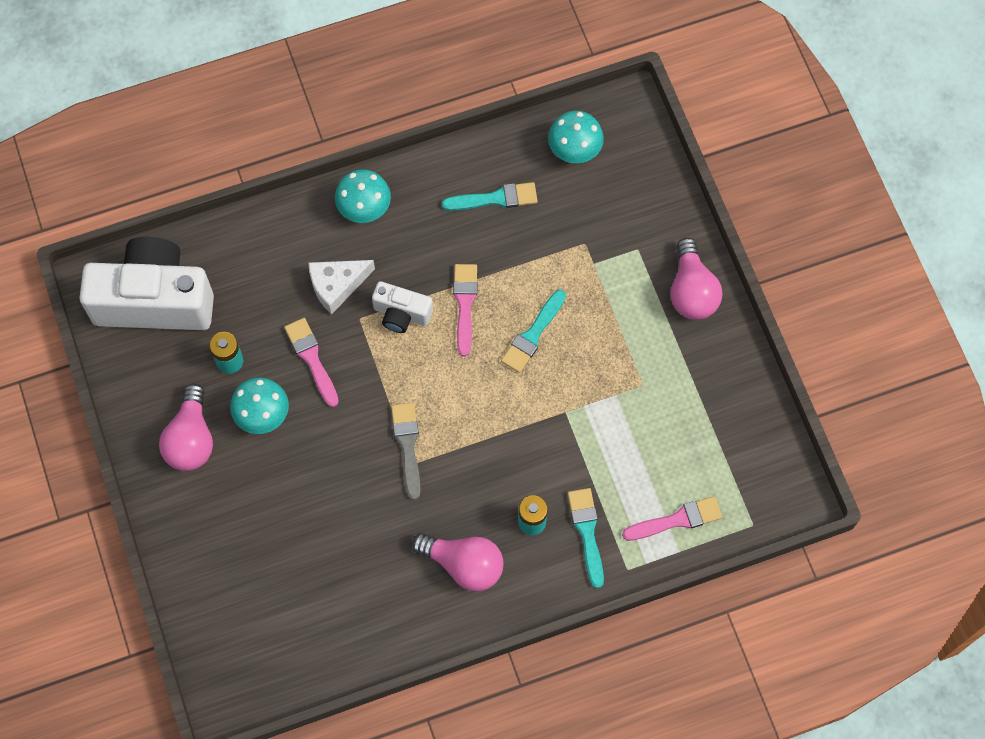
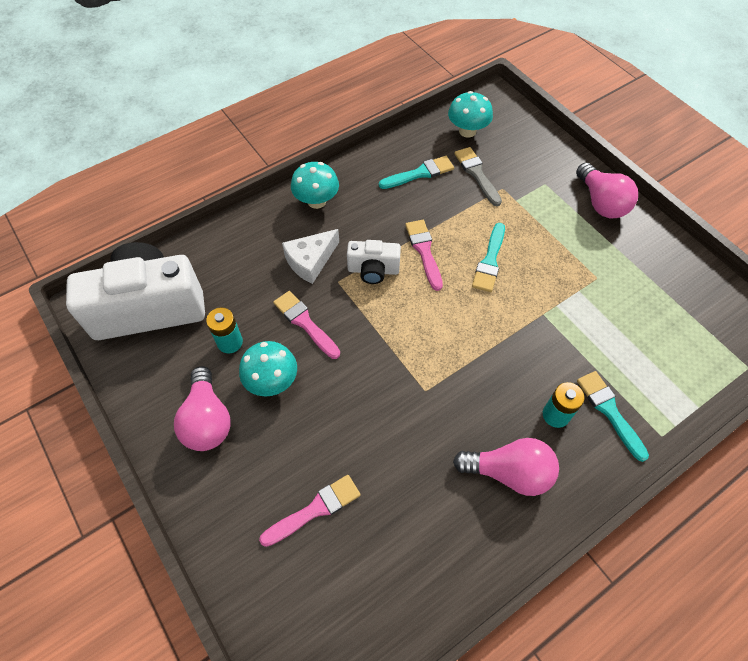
camera: 15 degrees left, 10 degrees down
grey brush [391,402,421,500] -> grey brush moved to [454,147,502,206]
pink brush [622,496,722,541] -> pink brush moved to [259,475,361,547]

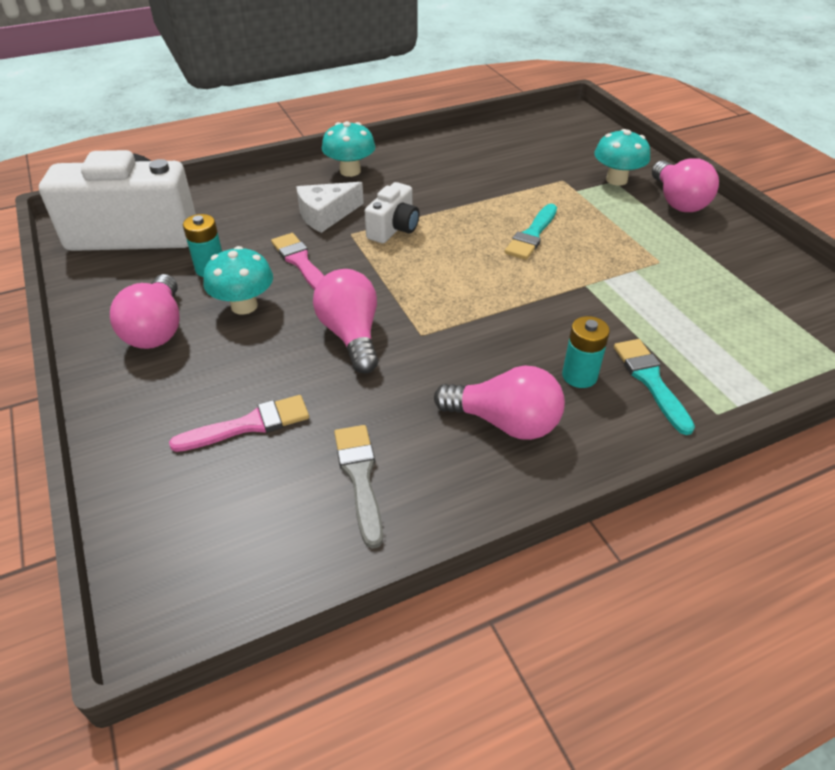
camera: 10 degrees right, 15 degrees down
white camera [347,240,401,284] -> white camera turned 75 degrees counterclockwise [365,182,420,243]
turquoise brush [379,156,454,189] -> none
pink brush [405,220,443,291] -> none
turquoise mushroom [448,91,493,138] -> turquoise mushroom moved to [594,129,650,186]
grey brush [454,147,502,206] -> grey brush moved to [334,425,383,549]
none -> pink light bulb [313,269,378,373]

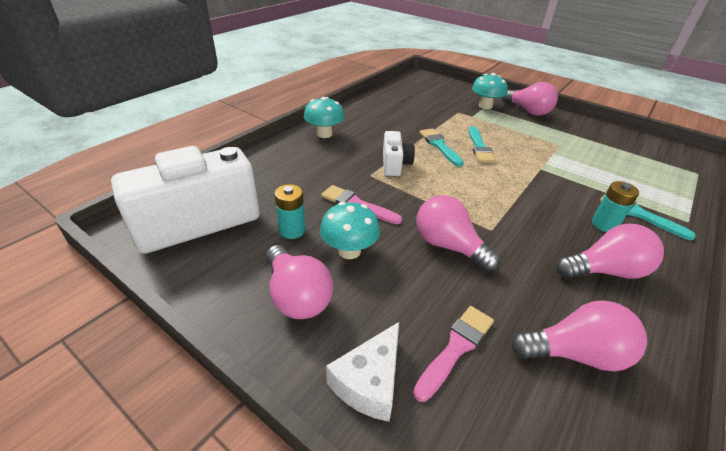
camera: 30 degrees left, 5 degrees down
white cheese [296,182,364,233] -> white cheese moved to [326,322,399,422]
grey brush [334,425,383,549] -> pink light bulb [511,300,647,371]
none -> turquoise brush [419,129,464,167]

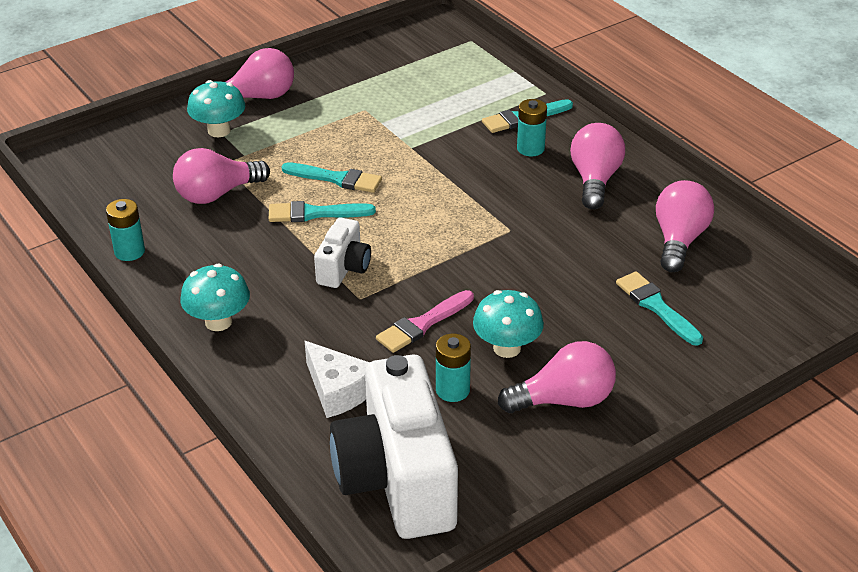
camera: 70 degrees left, 0 degrees up
white cheese [326,322,399,422] -> white cheese moved to [305,341,369,418]
white camera [383,131,415,176] -> white camera turned 90 degrees clockwise [314,217,371,288]
pink brush [413,306,494,402] -> turquoise brush [616,271,703,346]
pink light bulb [416,195,501,272] -> pink light bulb moved to [173,148,270,204]
none -> turquoise battery [106,199,145,261]

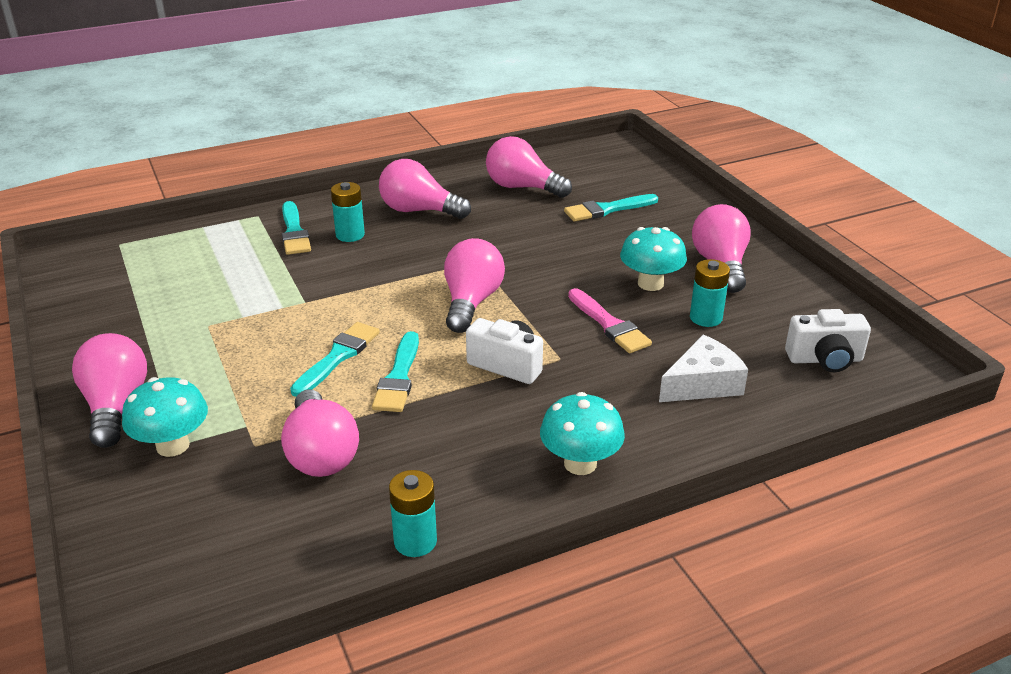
camera: 80 degrees left, 5 degrees down
white camera [330,355,458,539] -> white camera [785,309,871,372], size x0.48
none -> pink light bulb [444,238,505,333]

